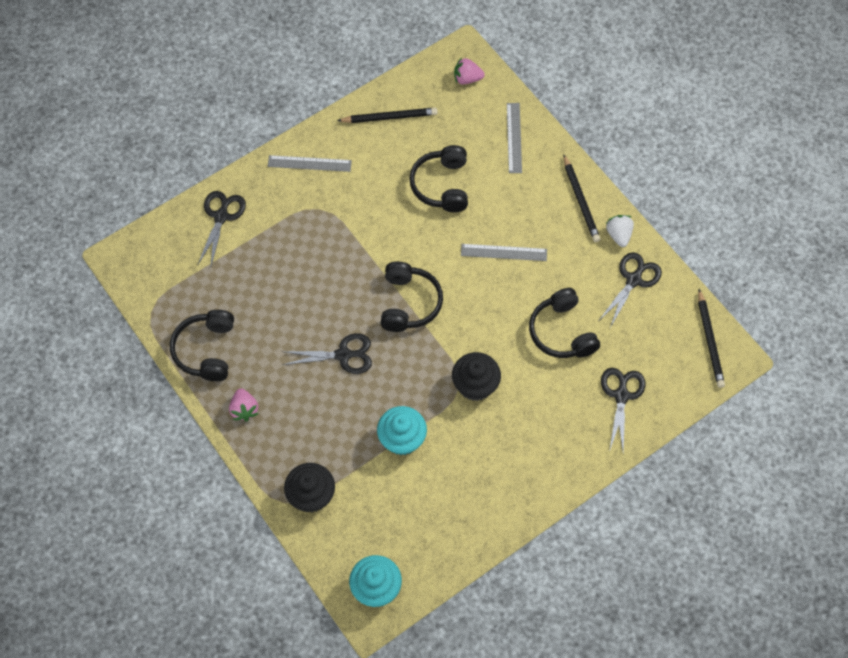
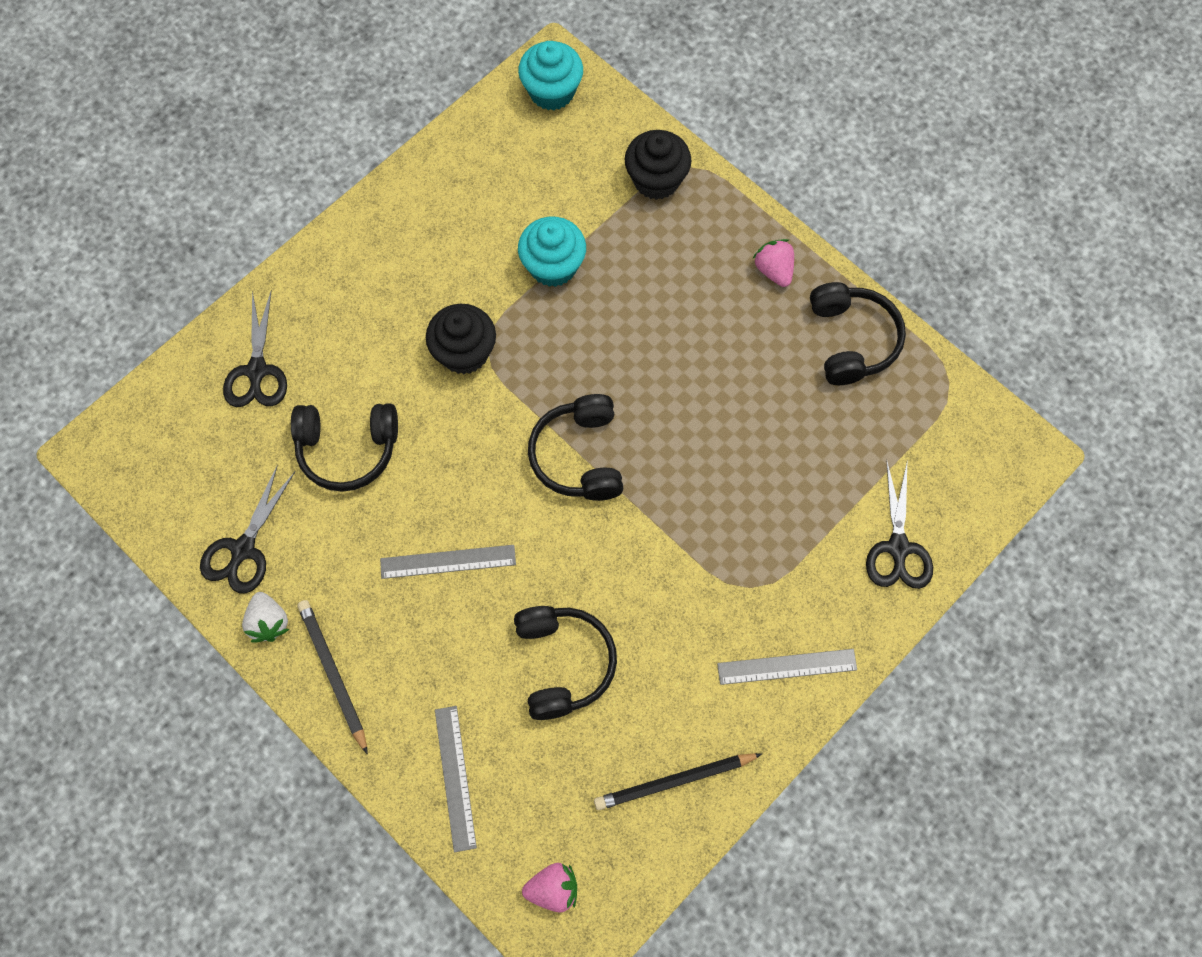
camera: 170 degrees right, 5 degrees up
black scissors [282,333,372,374] -> none
black headphones [529,288,600,358] -> black headphones turned 120 degrees clockwise [291,403,398,492]
black pencil [698,289,725,388] -> none

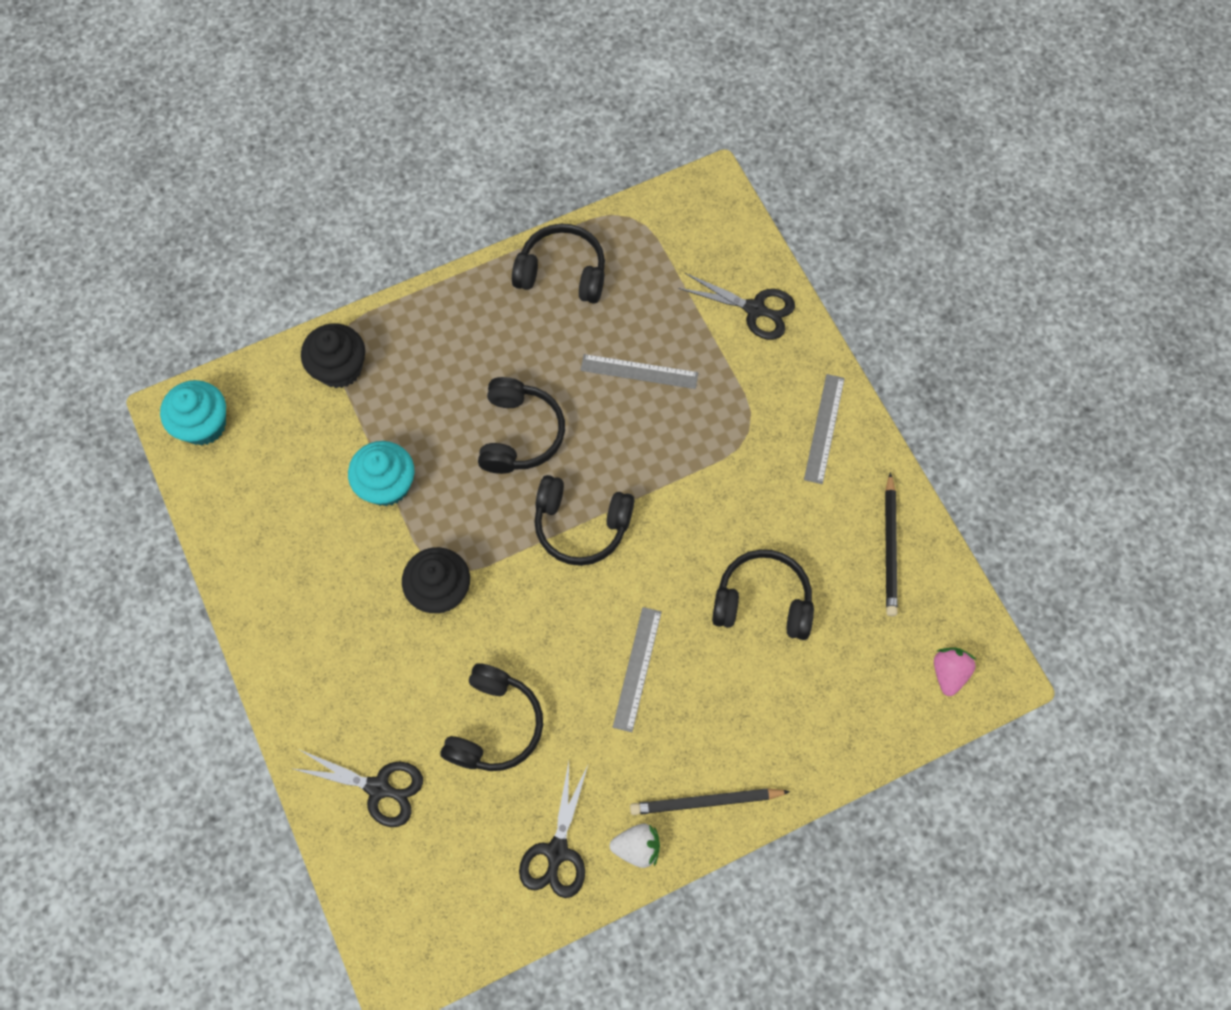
camera: 70 degrees left, 0 degrees up
black scissors [200,465,295,594] -> black scissors turned 60 degrees clockwise [519,762,589,898]
grey ruler [435,706,477,852] -> grey ruler moved to [580,354,698,389]
pink strawberry [753,239,794,287] -> none
none -> black headphones [478,377,565,474]

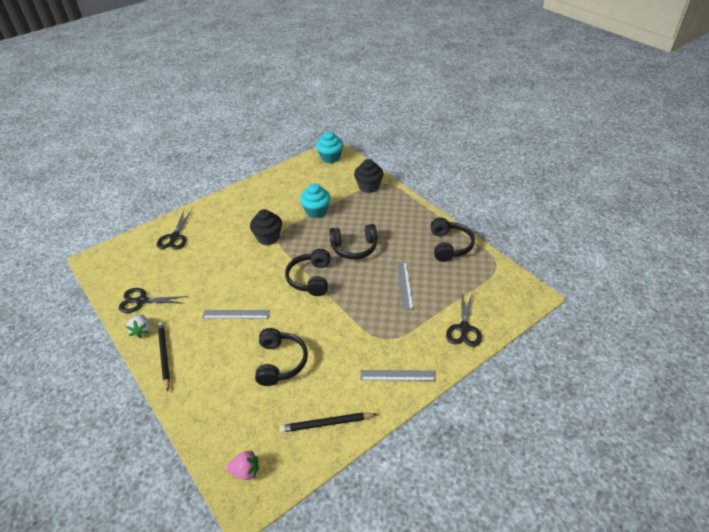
camera: 80 degrees right, 25 degrees down
black headphones [440,664,543,771] -> none

